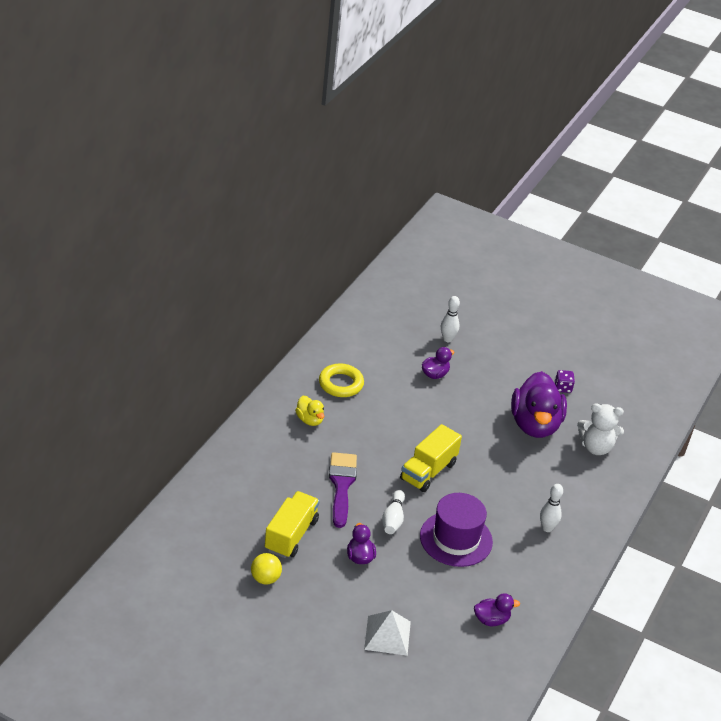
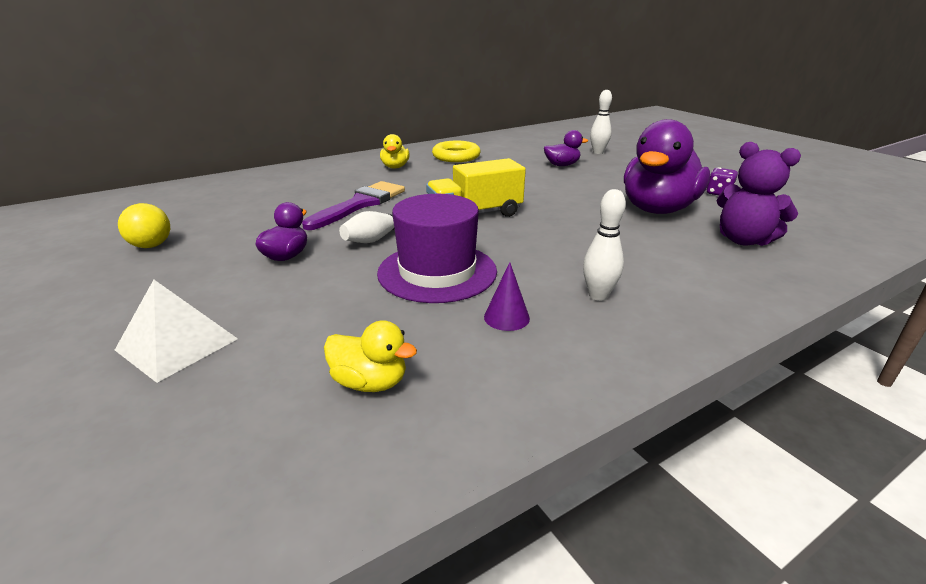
camera: 35 degrees right, 10 degrees down
yellow truck [265,491,320,558] -> none
purple duck [474,593,520,626] -> yellow duck [324,320,417,392]
white teddy bear [577,403,624,455] -> purple teddy bear [716,142,801,246]
none -> purple cone [484,262,530,331]

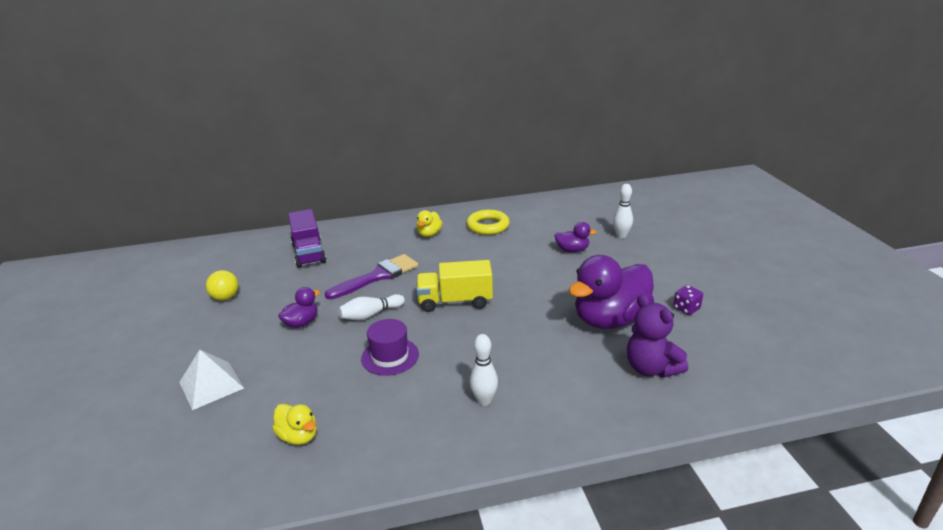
camera: 20 degrees right, 0 degrees up
purple hat [377,194,497,303] -> purple hat [361,319,419,376], size x0.66
purple cone [484,262,530,331] -> none
none -> purple truck [288,209,326,268]

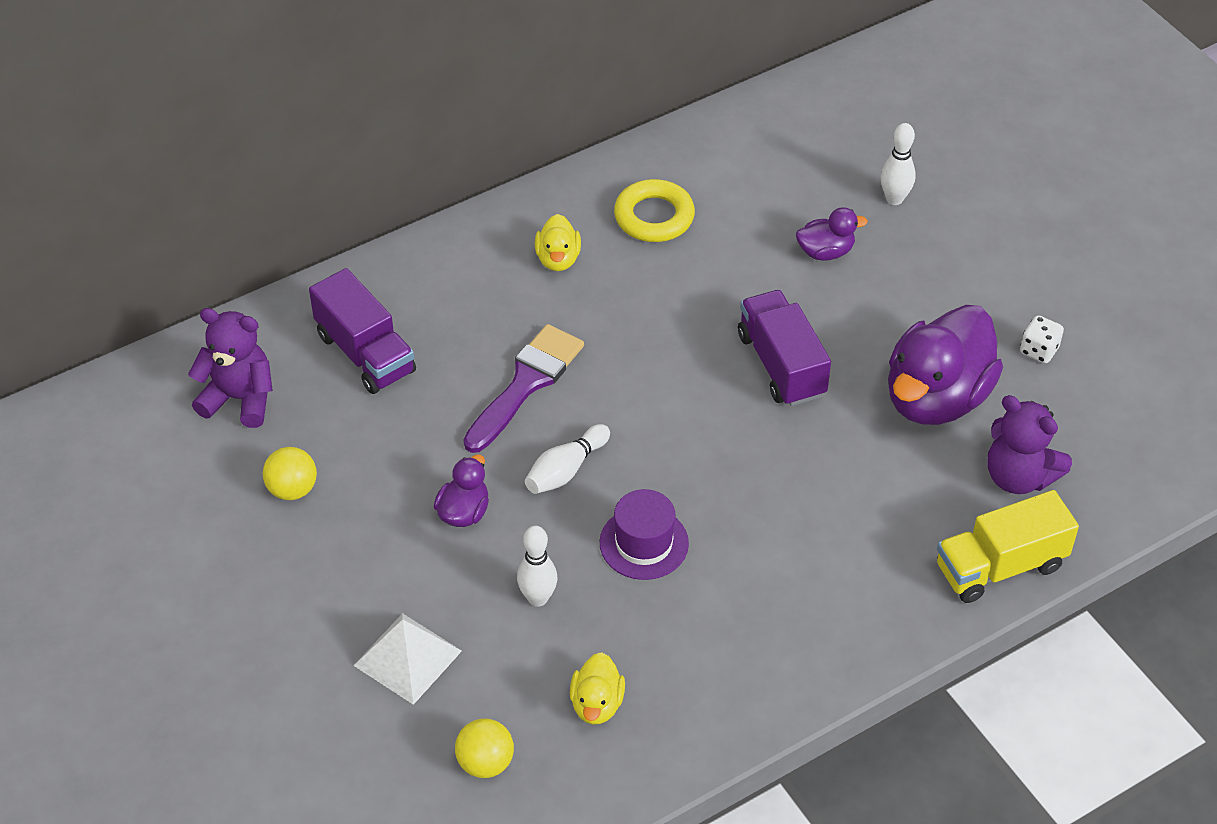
camera: 20 degrees left, 20 degrees up
yellow duck [272,404,317,445] -> yellow duck turned 75 degrees clockwise [570,652,625,725]
yellow truck [416,260,493,312] -> yellow truck moved to [937,490,1079,603]
white bowling pin [470,334,498,406] -> white bowling pin moved to [517,526,558,607]
purple dice [673,285,703,315] -> white dice [1020,315,1064,363]
none -> purple teddy bear [188,308,273,428]
none -> yellow ball [455,718,514,778]
none -> purple truck [738,290,831,406]

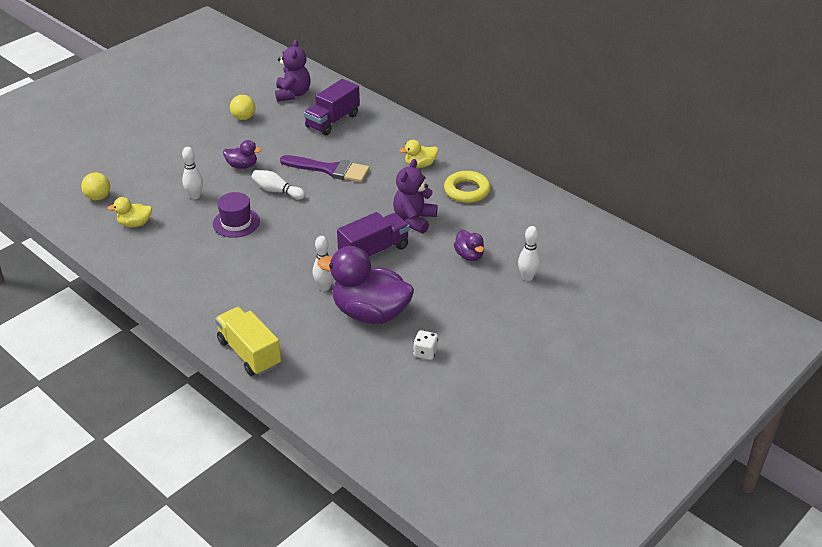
camera: 75 degrees right, 10 degrees down
white pyramid [354,613,462,705] -> none
purple teddy bear [987,395,1072,494] -> purple teddy bear moved to [393,159,438,234]
none -> white bowling pin [313,236,334,291]

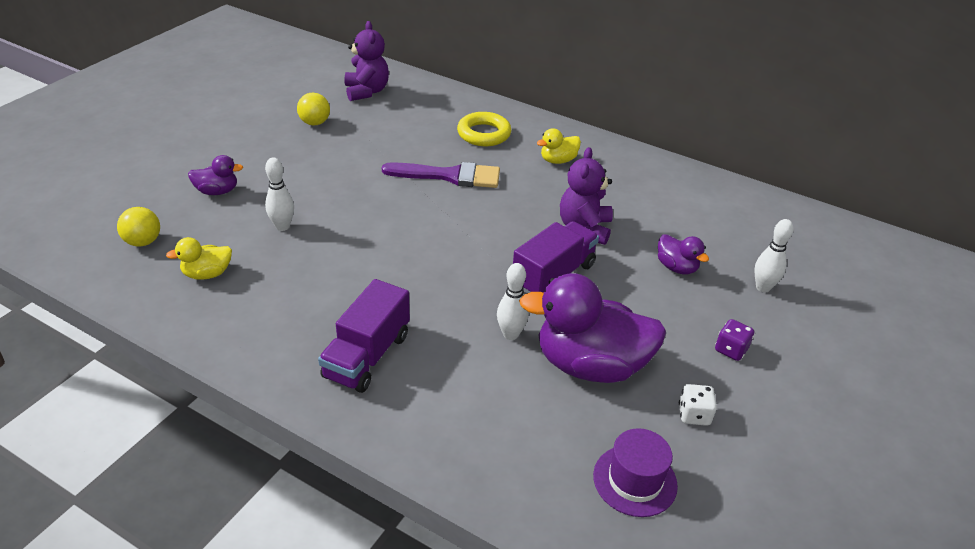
camera: 15 degrees left, 0 degrees up
purple hat [213,192,260,238] -> purple hat moved to [593,428,678,517]
yellow truck [215,307,281,376] -> none
purple duck [223,140,262,169] -> purple duck moved to [188,155,243,195]
white bowling pin [252,170,305,199] -> none
purple truck [304,79,360,135] -> purple truck moved to [318,279,410,393]
yellow ring [444,171,491,203] -> yellow ring moved to [457,112,511,146]
none -> purple dice [715,319,754,361]

